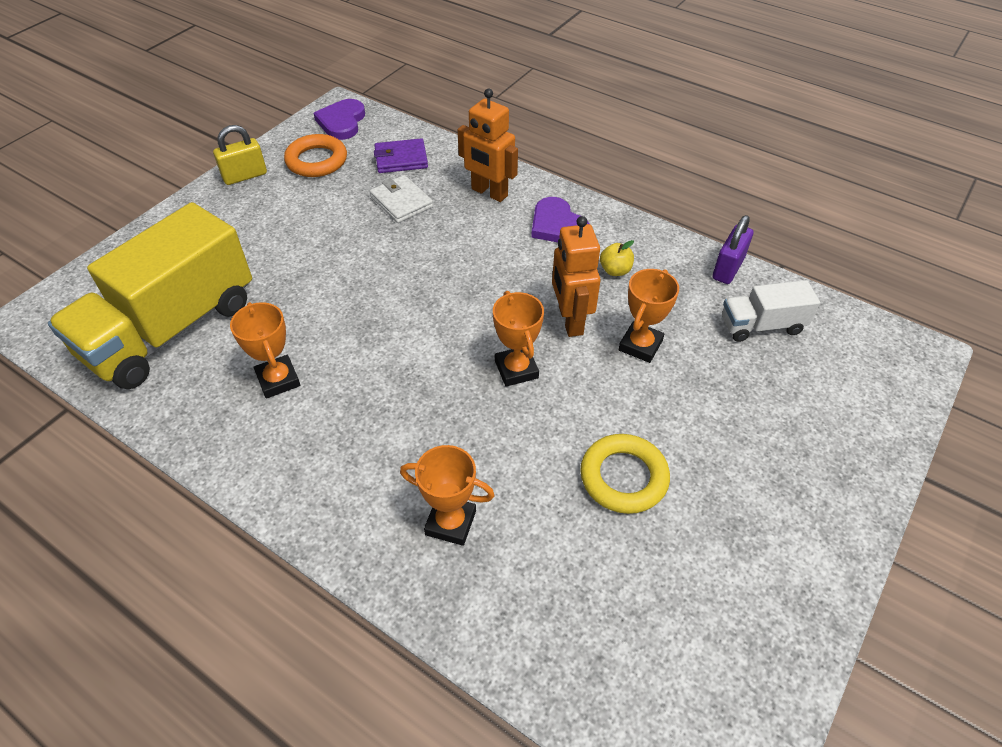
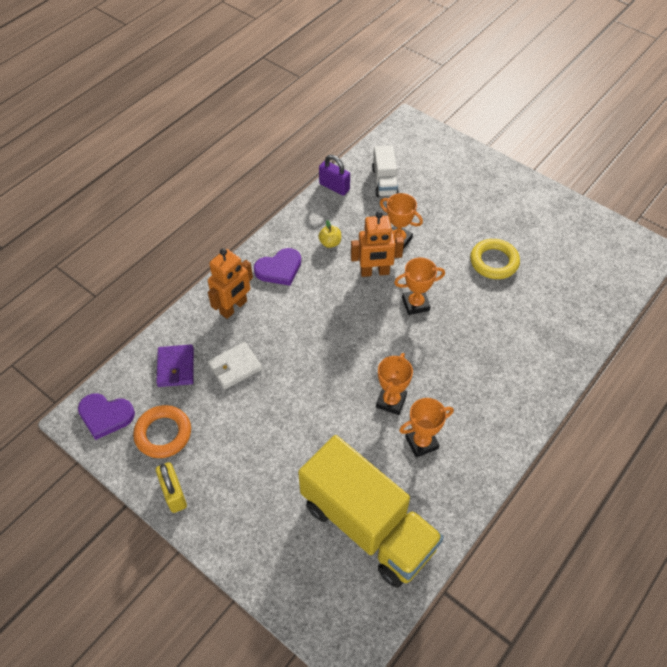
camera: 85 degrees left, 5 degrees up
orange trophy [400,445,495,546] -> orange trophy moved to [376,353,413,415]

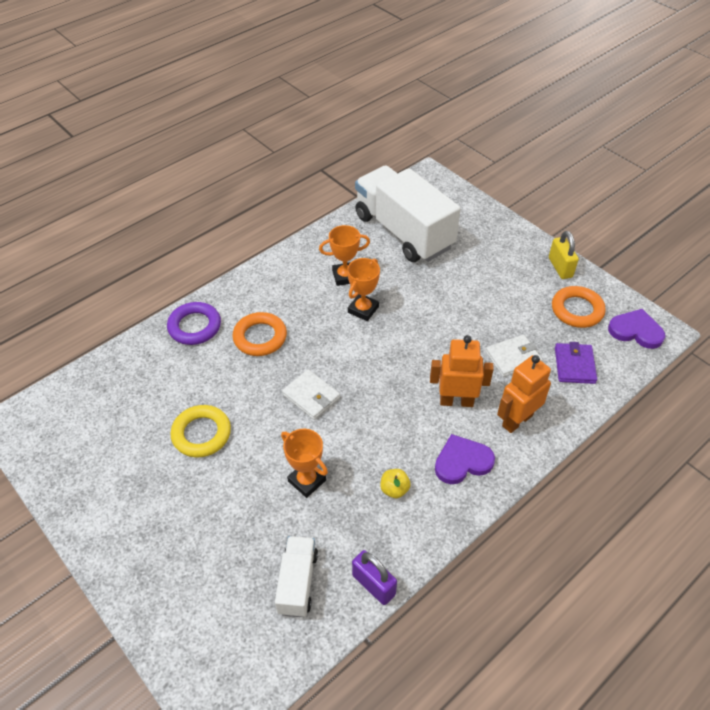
camera: 170 degrees left, 5 degrees down
yellow truck [298,435,444,588] -> white truck [355,165,461,262]
orange robot [351,211,404,277] -> orange robot moved to [430,335,494,407]
orange trophy [394,257,445,315] -> white wallet [282,369,340,420]
none -> purple ring [167,302,221,345]
none -> orange ring [232,312,287,356]

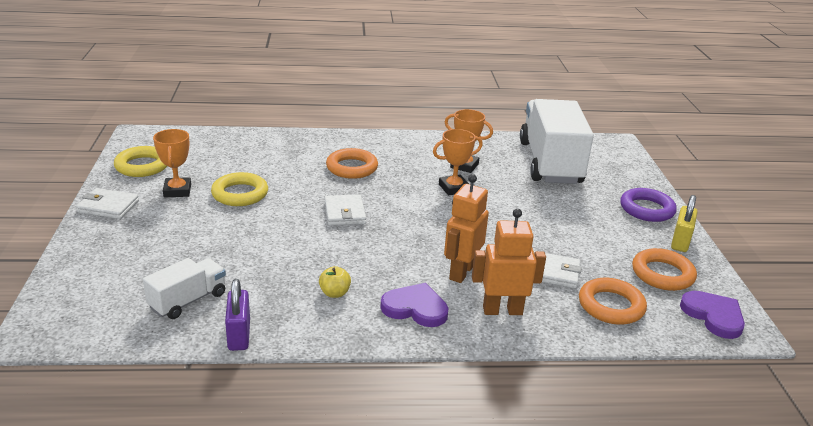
camera: 35 degrees right, 20 degrees down
purple ring [167,302,221,345] -> purple ring moved to [620,188,677,222]
orange trophy [281,429,328,498] -> orange trophy moved to [153,129,191,198]
orange robot [430,335,494,407] -> orange robot turned 105 degrees counterclockwise [444,174,489,283]
purple wallet [555,342,597,384] -> orange ring [579,278,647,325]
none -> white wallet [76,188,139,219]
none -> yellow ring [114,146,167,177]

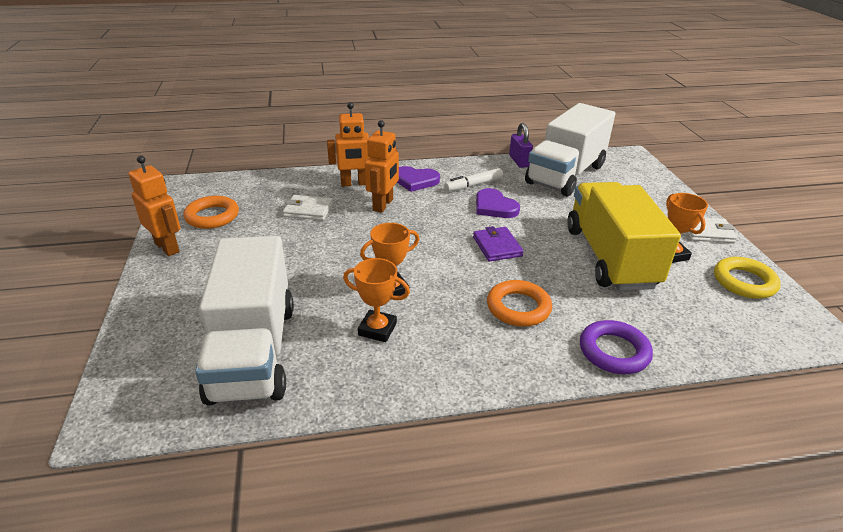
camera: 175 degrees right, 5 degrees up
white truck [143,258,226,319] -> white truck [525,103,615,196], size x2.09
yellow ring [211,172,268,206] -> yellow truck [567,182,681,291]
yellow apple [319,266,351,298] -> white marker [444,168,503,192]
white wallet [325,194,366,226] -> purple wallet [473,226,524,262]
orange ring [579,278,647,325] -> none
purple ring [620,188,677,222] -> purple ring moved to [580,320,653,374]
yellow padlock [671,195,698,252] -> orange robot [128,155,181,256]
purple heart [680,291,745,339] -> purple heart moved to [476,188,520,218]

